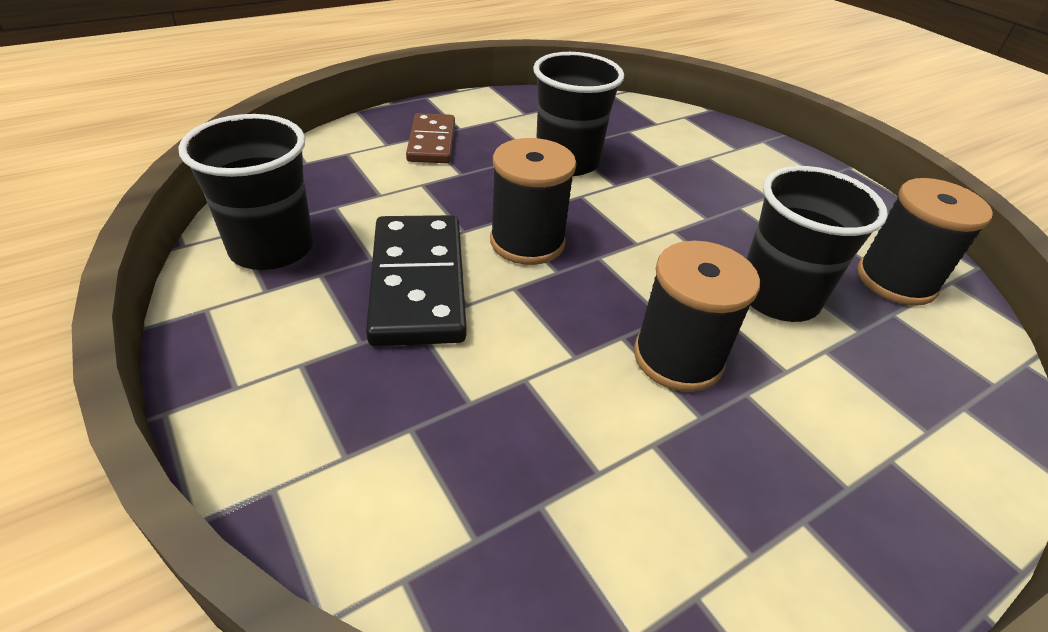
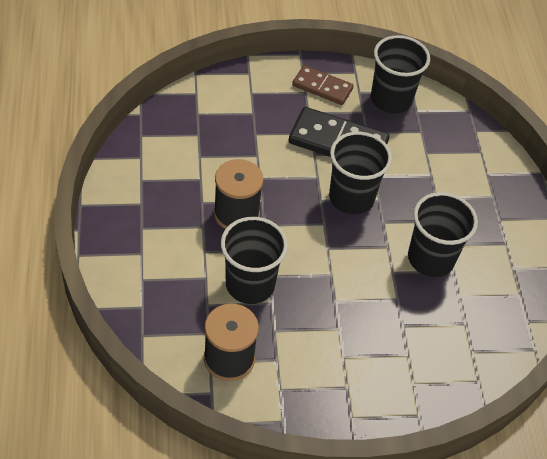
camera: 115 degrees right, 10 degrees up
brown domino [406,113,455,163] -> brown domino moved to [292,65,354,105]
black spool [490,138,576,265] -> black cup [329,132,392,214]

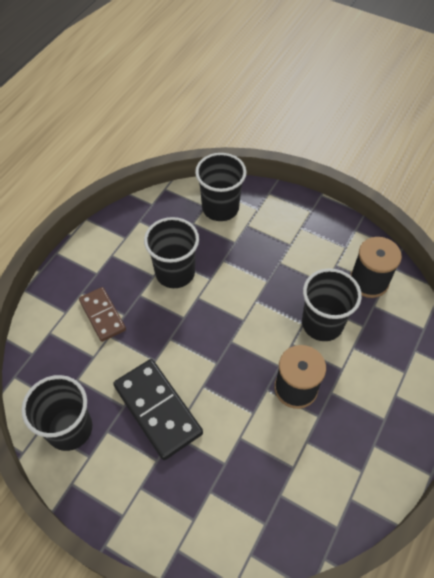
camera: 140 degrees left, 5 degrees up
brown domino [292,65,354,105] -> brown domino moved to [79,287,126,342]
black cup [329,132,392,214] -> black cup moved to [195,153,247,221]

